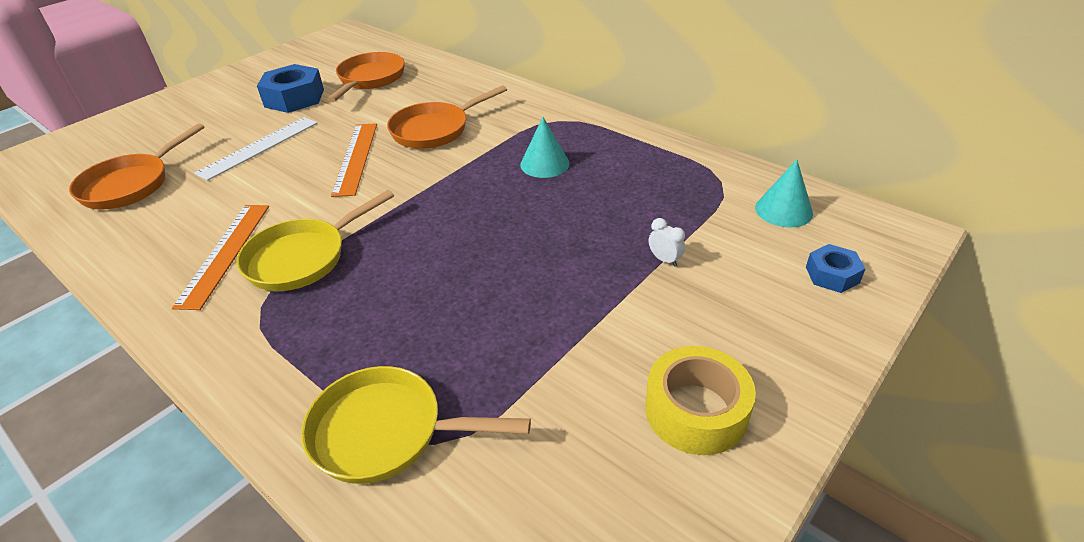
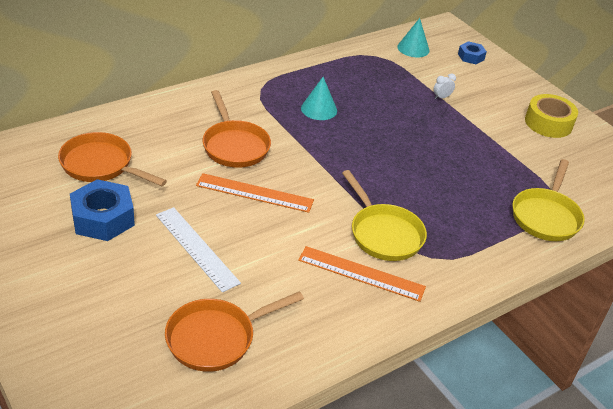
camera: 80 degrees left, 0 degrees up
orange pan [69,123,205,209] -> orange pan turned 105 degrees clockwise [165,291,304,372]

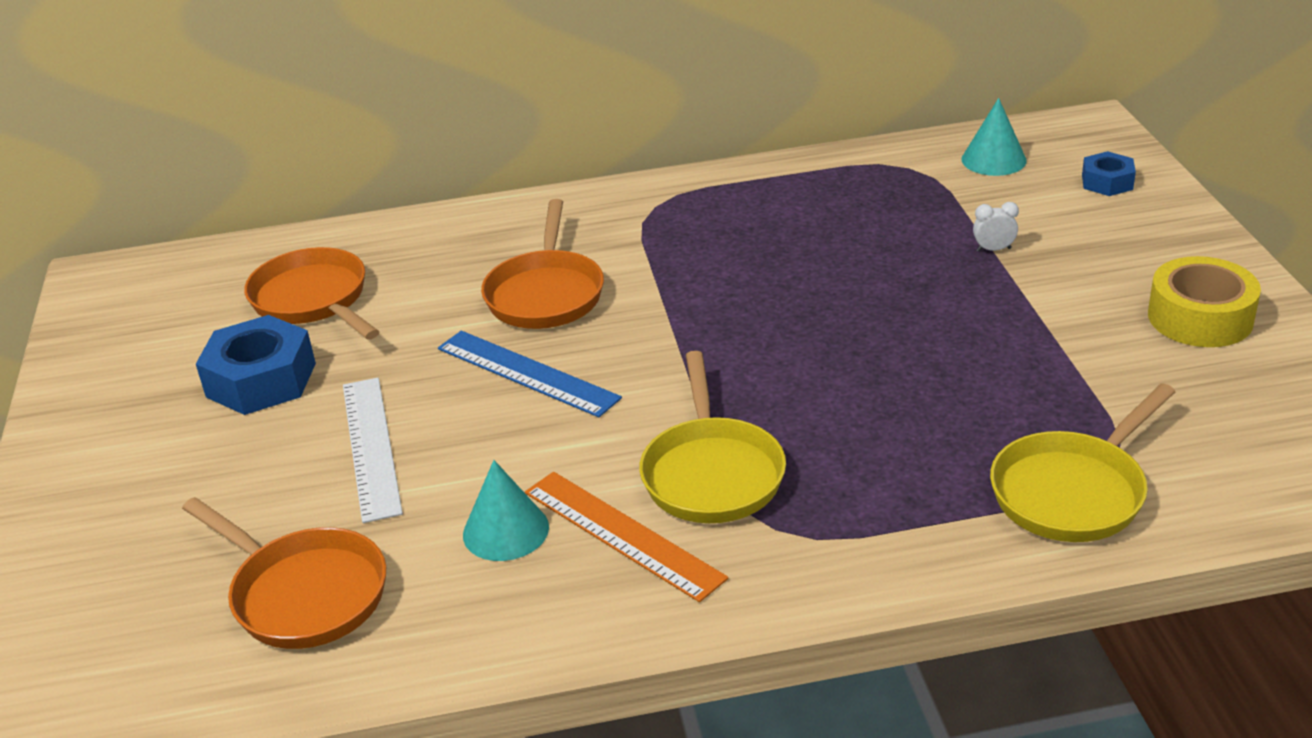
camera: 30 degrees right, 5 degrees down
orange pan [165,291,304,372] -> orange pan turned 135 degrees counterclockwise [182,497,386,649]
orange ruler [196,173,314,213] -> blue ruler [438,331,622,417]
turquoise cone [301,77,337,120] -> turquoise cone moved to [463,460,549,561]

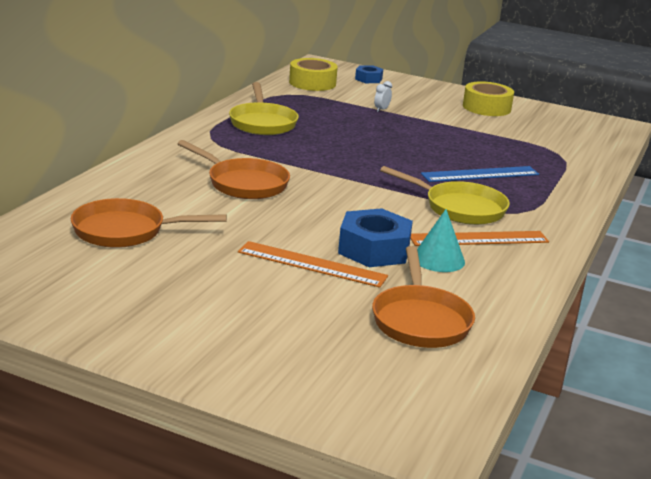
camera: 60 degrees left, 10 degrees down
orange pan [182,497,386,649] -> orange pan turned 105 degrees clockwise [372,246,475,348]
blue nut [196,315,316,415] -> blue nut moved to [338,208,413,267]
white ruler [343,378,403,523] -> orange ruler [238,241,388,288]
blue ruler [438,331,622,417] -> blue ruler moved to [421,166,539,182]
turquoise cone [961,98,1027,176] -> yellow tape [289,58,338,91]
yellow pan [990,383,1175,542] -> yellow pan moved to [229,82,299,135]

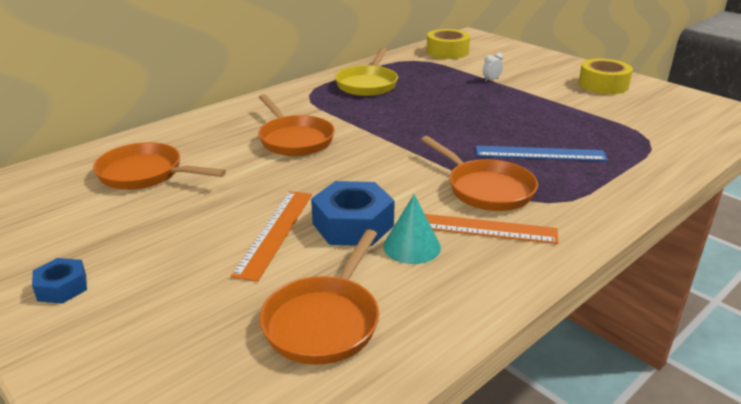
camera: 25 degrees right, 5 degrees up
orange ruler [238,241,388,288] -> orange ruler turned 60 degrees clockwise [231,191,312,282]
blue nut [355,65,383,83] -> blue nut moved to [32,258,87,304]
yellow pan [380,166,510,225] -> orange pan [421,136,538,211]

